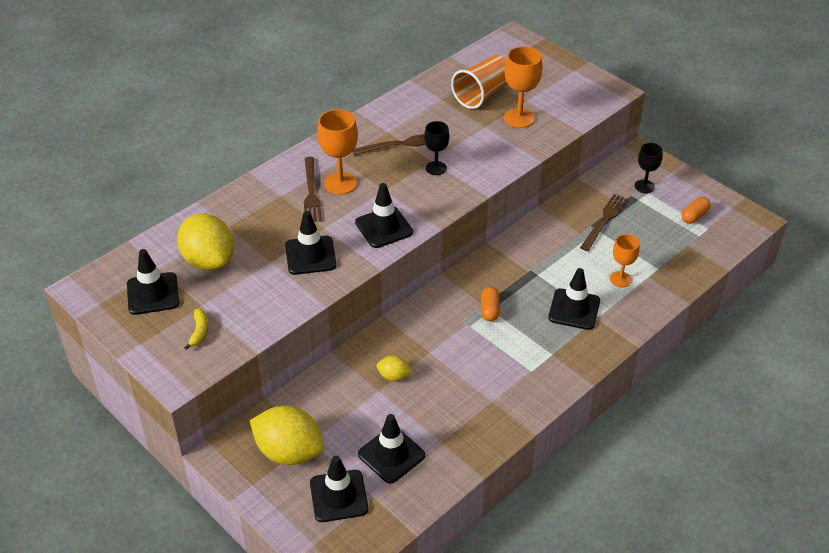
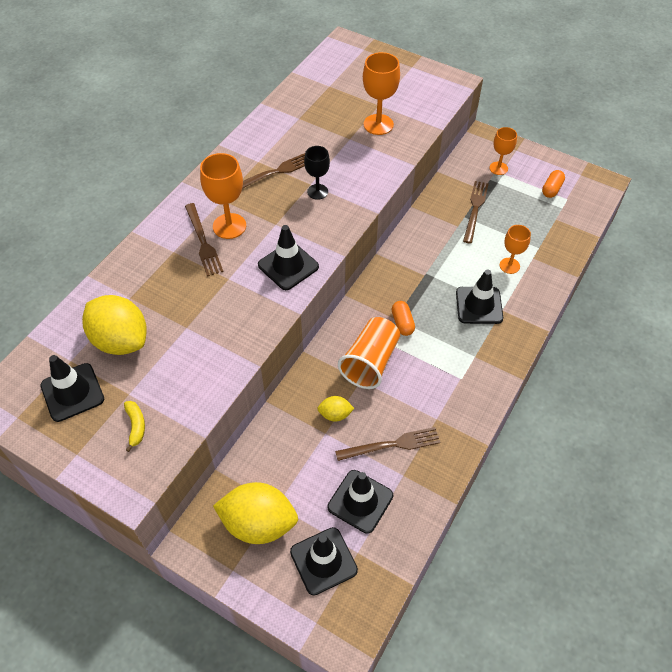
camera: 15 degrees left, 10 degrees up
black traffic cone [285,211,336,275] -> none
orange cup [451,55,508,109] -> orange cup moved to [338,317,400,389]
black goblet [635,143,663,193] -> orange goblet [490,127,517,175]
none -> brown fork [335,427,441,461]

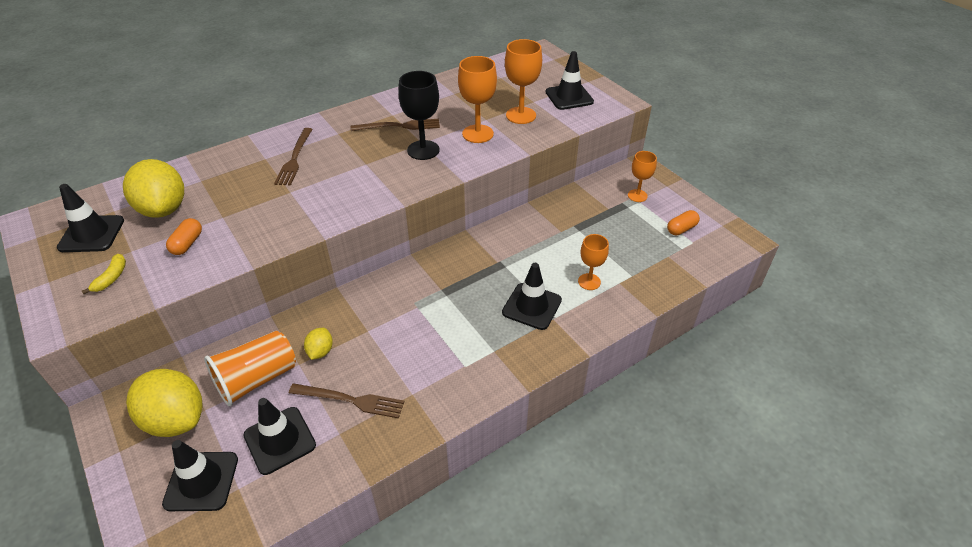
camera: 25 degrees right, 10 degrees down
orange goblet [200,153,246,239] -> orange goblet moved to [458,56,497,143]
black traffic cone [258,225,319,290] -> black traffic cone moved to [546,51,594,110]
black goblet [304,146,330,200] -> black goblet [398,71,440,160], size x1.54
yellow lemon [317,396,355,422] -> yellow lemon turned 75 degrees clockwise [304,328,333,360]
orange cup [338,317,400,389] -> orange cup moved to [204,331,296,407]
orange capsule [392,301,415,336] -> orange capsule moved to [166,218,202,255]
brown fork [463,181,489,244] -> none

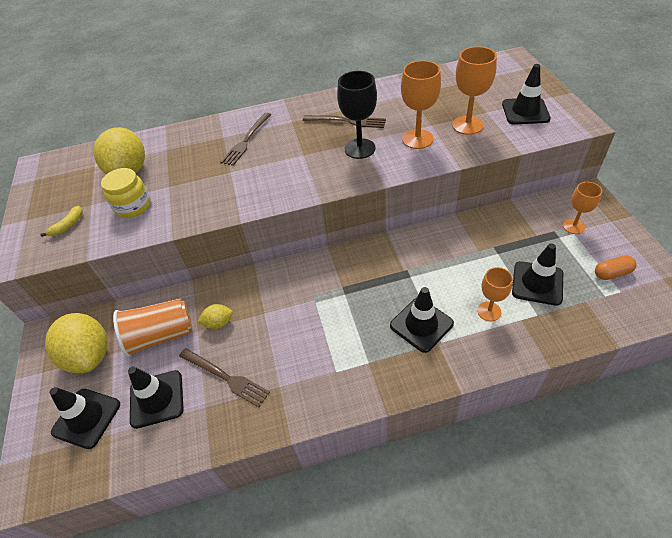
camera: 25 degrees right, 5 degrees up
black traffic cone [57,184,124,252] -> black traffic cone moved to [512,243,563,306]
orange capsule [166,218,202,255] -> yellow jar [101,168,151,218]
yellow lemon [304,328,333,360] -> yellow lemon turned 45 degrees clockwise [198,304,233,329]

